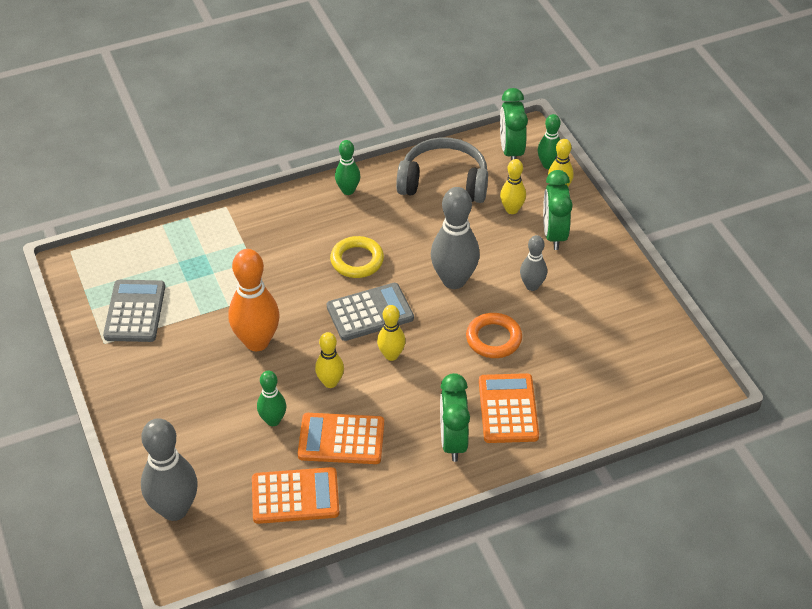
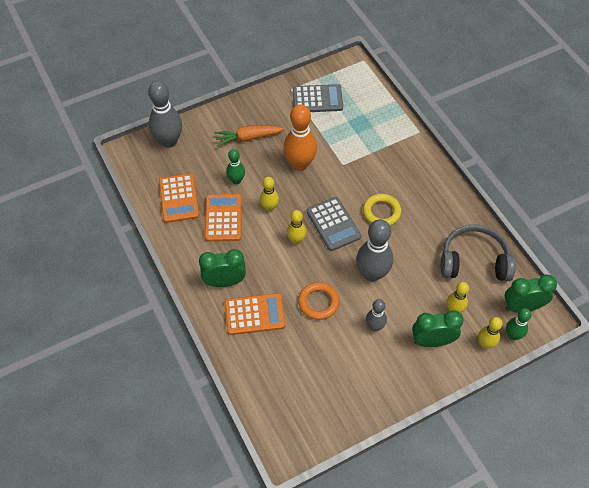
camera: 85 degrees right, 10 degrees up
green bowling pin [335,140,360,195] -> none
grey headphones [396,138,488,203] -> grey headphones turned 90 degrees counterclockwise [441,224,516,281]
none -> orange carrot [214,125,285,146]

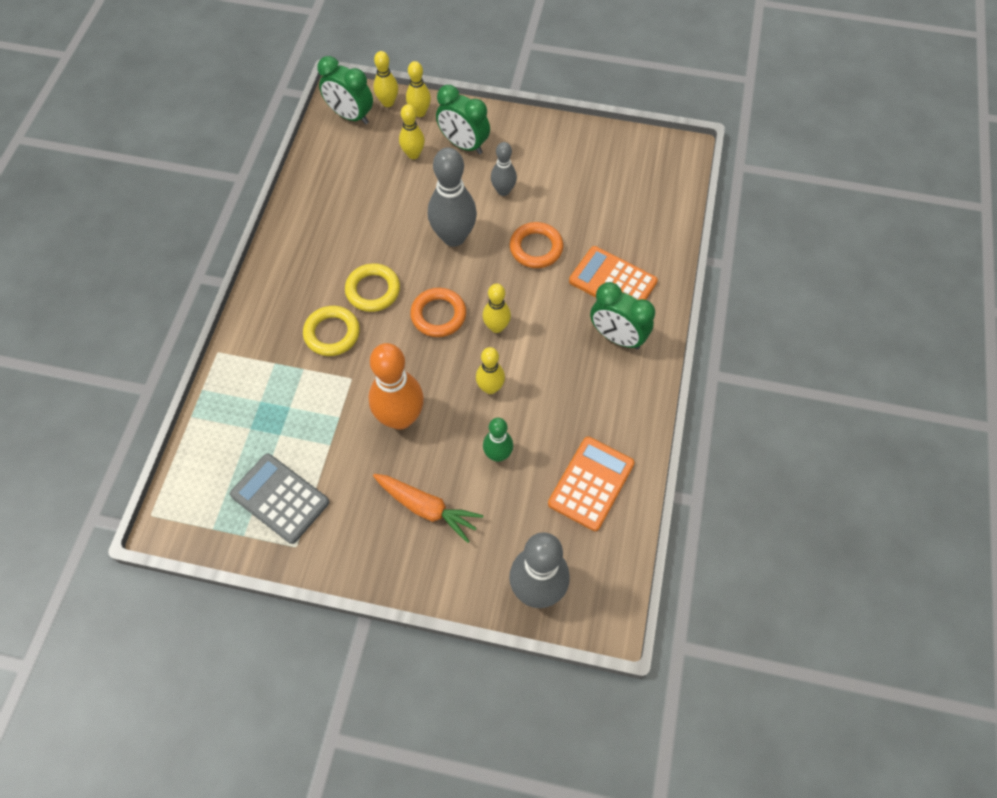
camera: 140 degrees left, 5 degrees up
orange calculator [205,194,242,242] -> none
grey calculator [307,197,361,251] -> orange ring [410,288,466,337]
grey headphones [441,224,516,281] -> none
green bowling pin [506,308,531,340] -> yellow bowling pin [373,51,398,107]
none -> yellow ring [303,306,360,356]

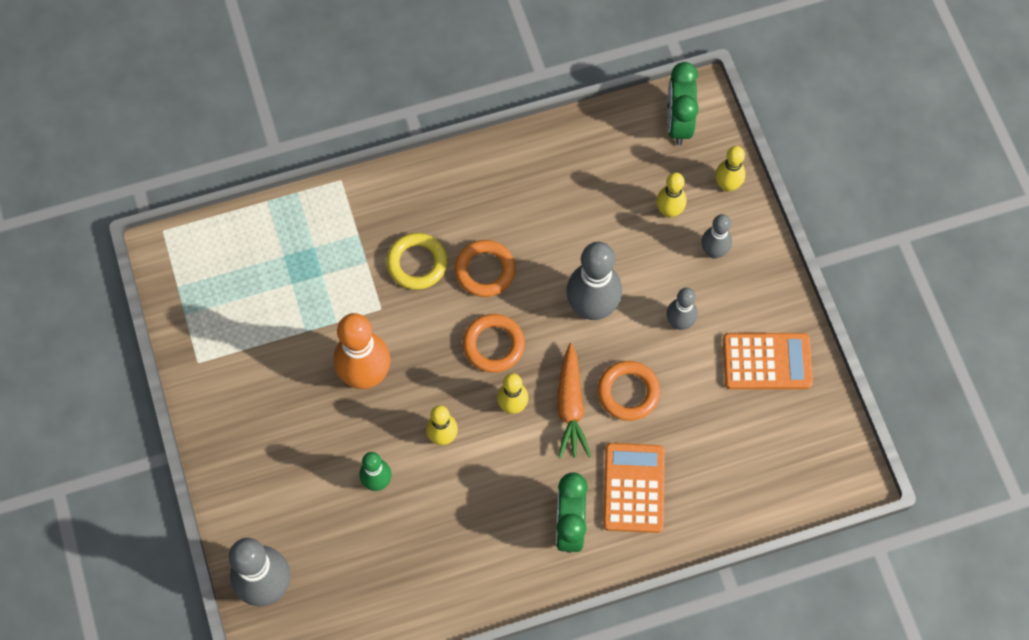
camera: 60 degrees right, 5 degrees up
grey calculator [230,454,329,544] -> none
yellow ring [345,263,400,312] -> orange ring [455,240,516,297]
yellow bowling pin [373,51,398,107] -> none
orange carrot [373,474,483,543] -> orange carrot moved to [557,343,591,459]
green clock [436,85,490,154] -> grey bowling pin [701,214,732,258]
orange calculator [548,437,635,531] -> orange calculator moved to [723,333,813,389]

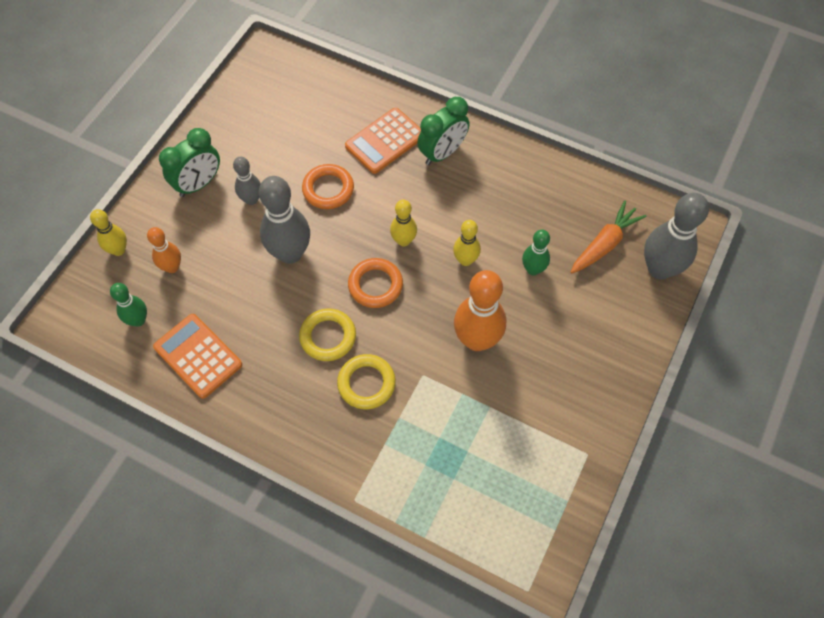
camera: 135 degrees left, 5 degrees down
orange ring [455,240,516,297] -> yellow ring [299,308,356,361]
orange carrot [557,343,591,459] -> orange carrot moved to [571,201,646,273]
yellow bowling pin [656,173,687,218] -> orange bowling pin [147,227,181,273]
green clock [667,62,699,145] -> green clock moved to [159,128,220,197]
grey bowling pin [701,214,732,258] -> none
orange calculator [723,333,813,389] -> orange calculator moved to [153,314,242,399]
none -> green bowling pin [110,283,147,327]

